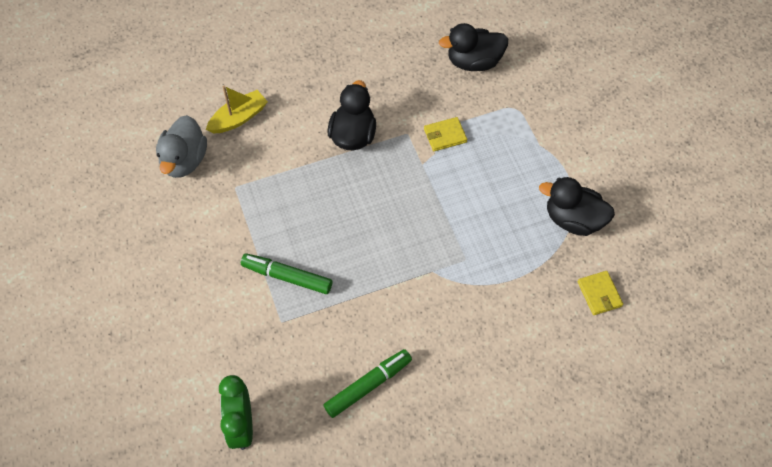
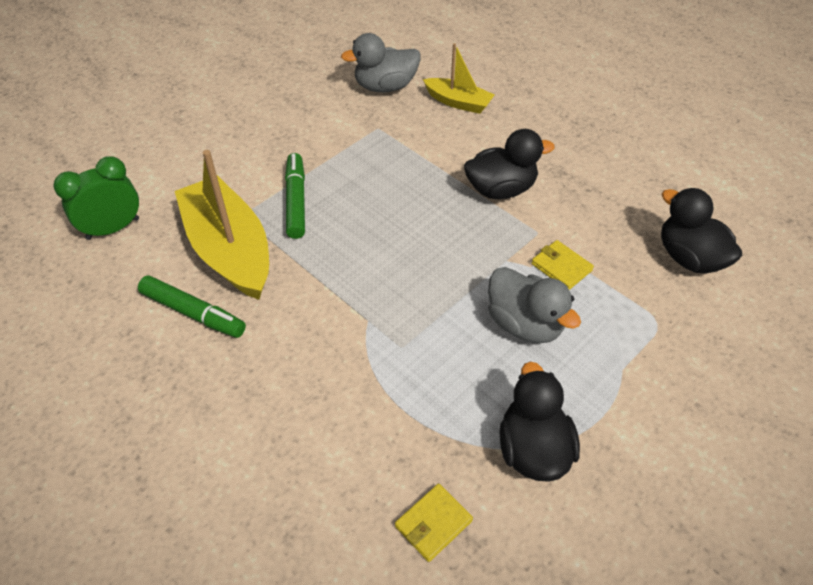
camera: 65 degrees right, 10 degrees down
none -> yellow boat [175,150,269,300]
none -> grey duck [488,267,581,343]

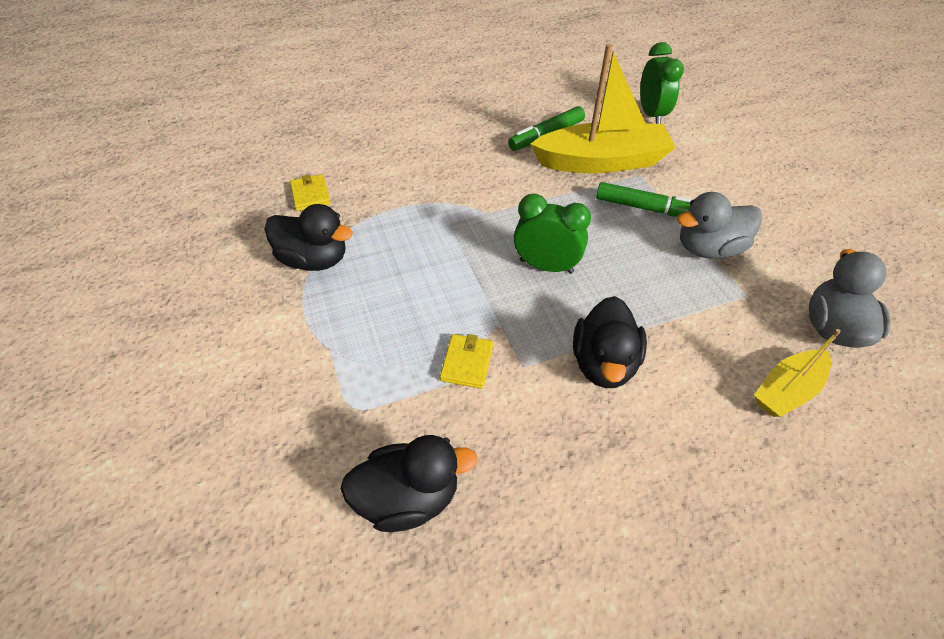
camera: 115 degrees right, 0 degrees up
grey duck [488,267,581,343] -> grey duck moved to [677,192,762,259]
yellow wallet [532,240,594,290] -> yellow wallet turned 60 degrees counterclockwise [440,334,493,389]
none -> green clock [514,193,591,274]

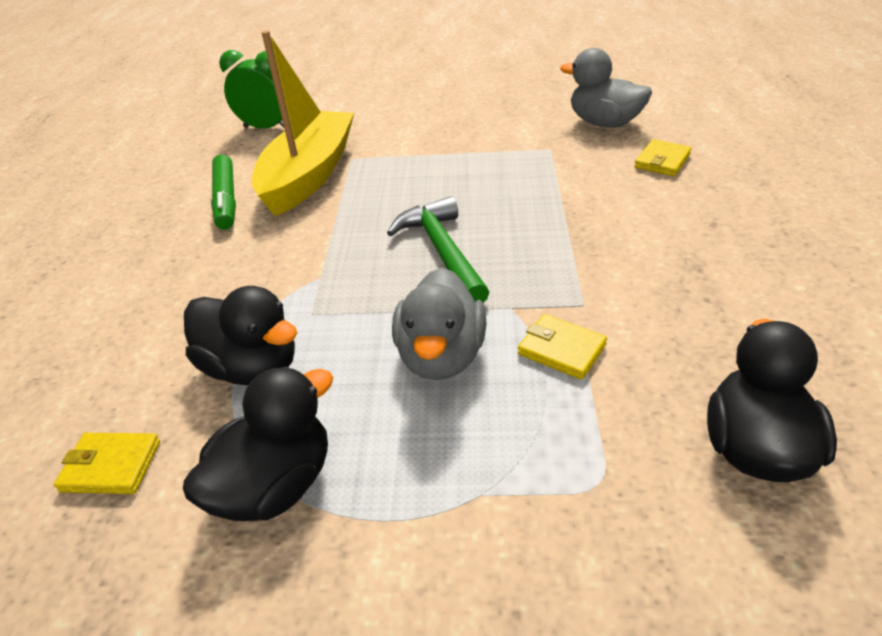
camera: 65 degrees left, 10 degrees down
green clock [514,193,591,274] -> green hammer [387,196,489,302]
black duck [573,296,647,388] -> black duck moved to [184,286,297,386]
green marker [596,182,693,217] -> none
grey duck [677,192,762,259] -> grey duck moved to [392,268,486,380]
yellow boat [754,329,841,417] -> yellow wallet [634,139,692,176]

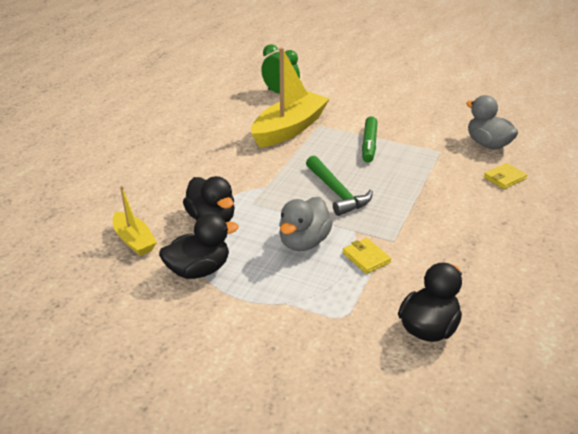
camera: 20 degrees right, 5 degrees down
yellow wallet [54,433,160,494] -> yellow boat [113,186,157,256]
green marker [211,155,236,230] -> green marker moved to [362,116,377,163]
green hammer [387,196,489,302] -> green hammer turned 150 degrees clockwise [306,156,373,216]

